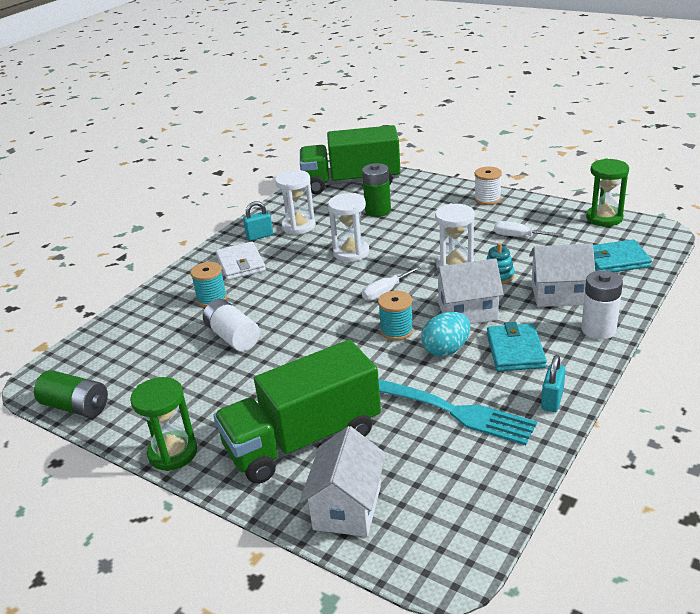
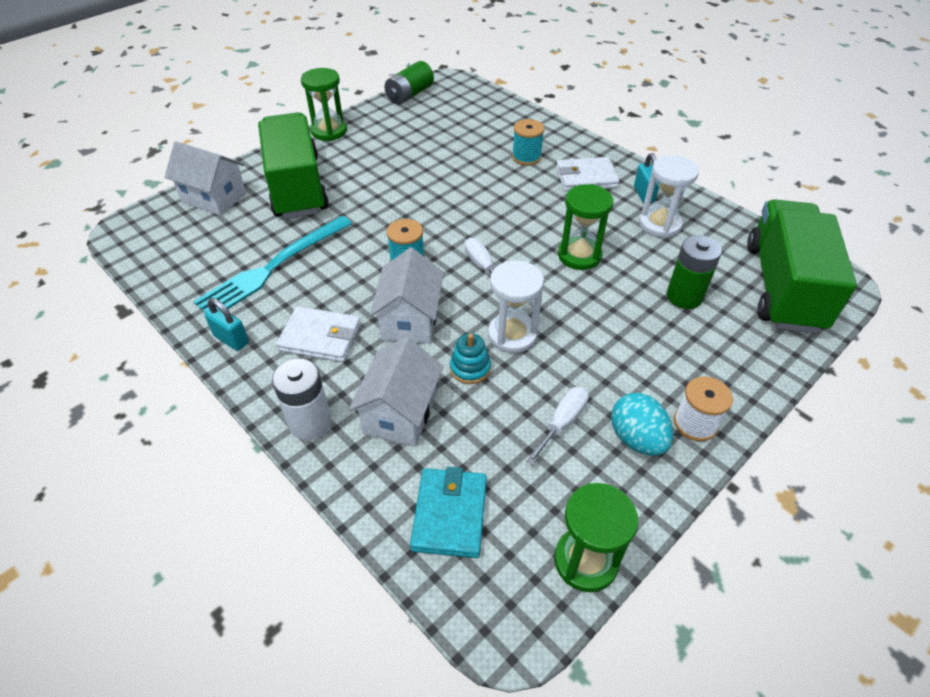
camera: 100 degrees right, 15 degrees up
white battery [203,299,260,351] -> none
white hourglass [328,193,369,262] -> green hourglass [558,184,614,270]
turquoise egg [421,312,470,356] -> turquoise egg moved to [611,393,673,456]
turquoise wallet [487,322,547,372] -> white wallet [276,306,361,362]

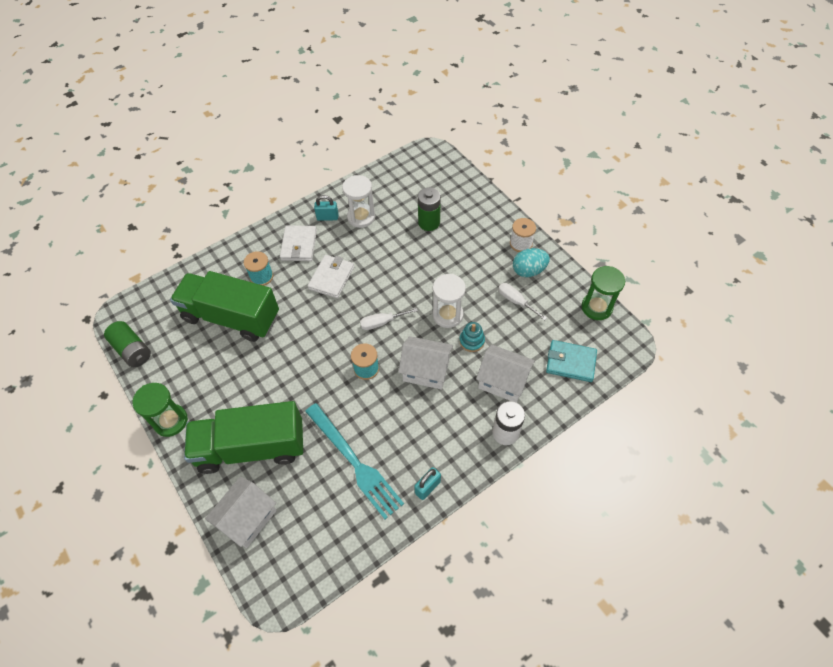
camera: 80 degrees left, 10 degrees up
white wallet [276,306,361,362] -> white wallet moved to [308,255,354,298]
green hourglass [558,184,614,270] -> none
green truck [747,199,857,333] -> green truck moved to [170,271,279,342]

